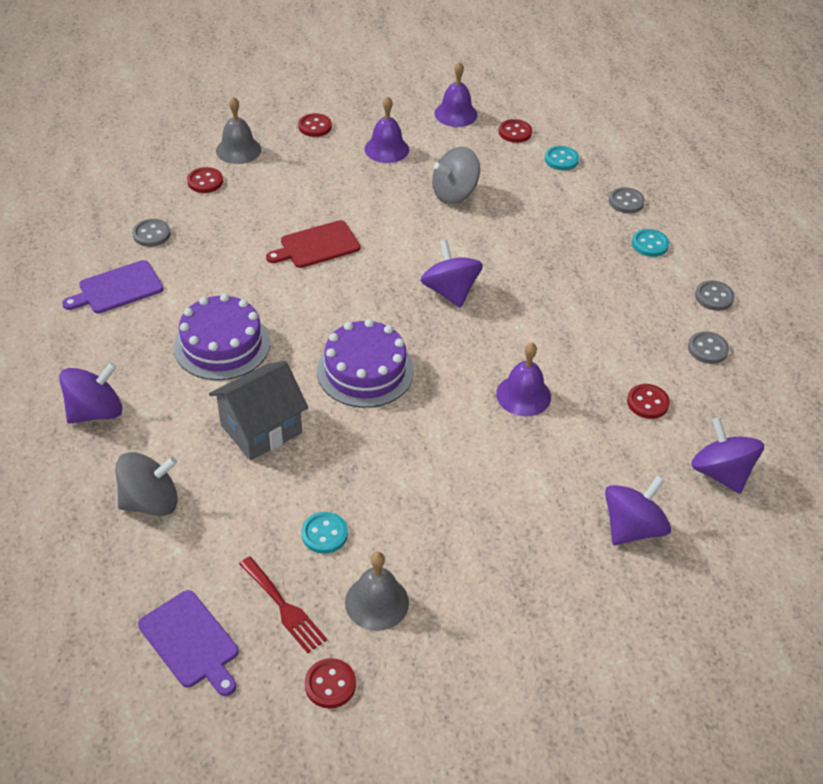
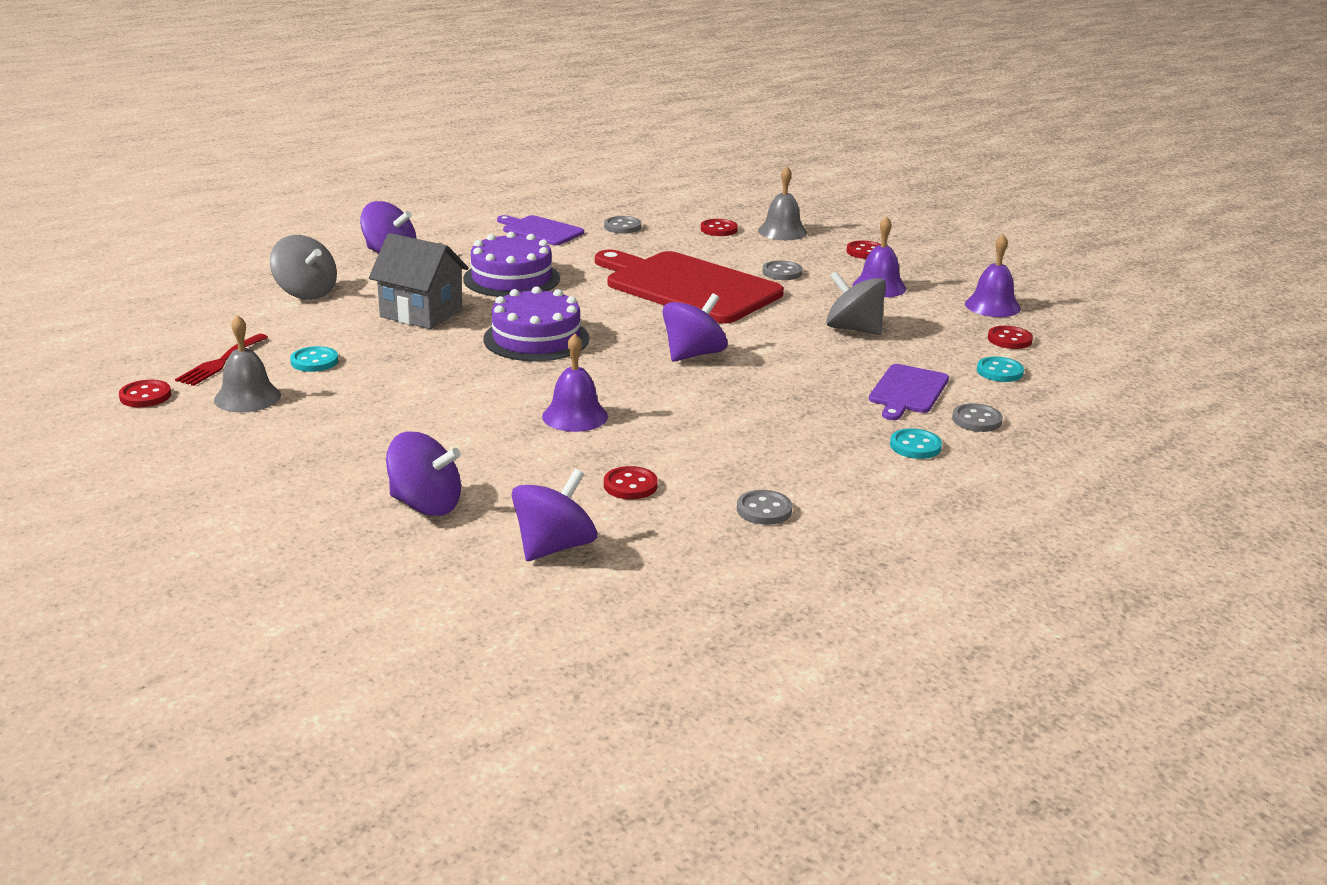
camera: 65 degrees right, 20 degrees down
purple cutting board [138,590,239,696] -> purple cutting board moved to [869,364,949,420]
red cutting board [266,220,360,268] -> red cutting board [595,250,784,324], size x1.99
grey button [695,281,735,311] -> grey button moved to [762,260,802,280]

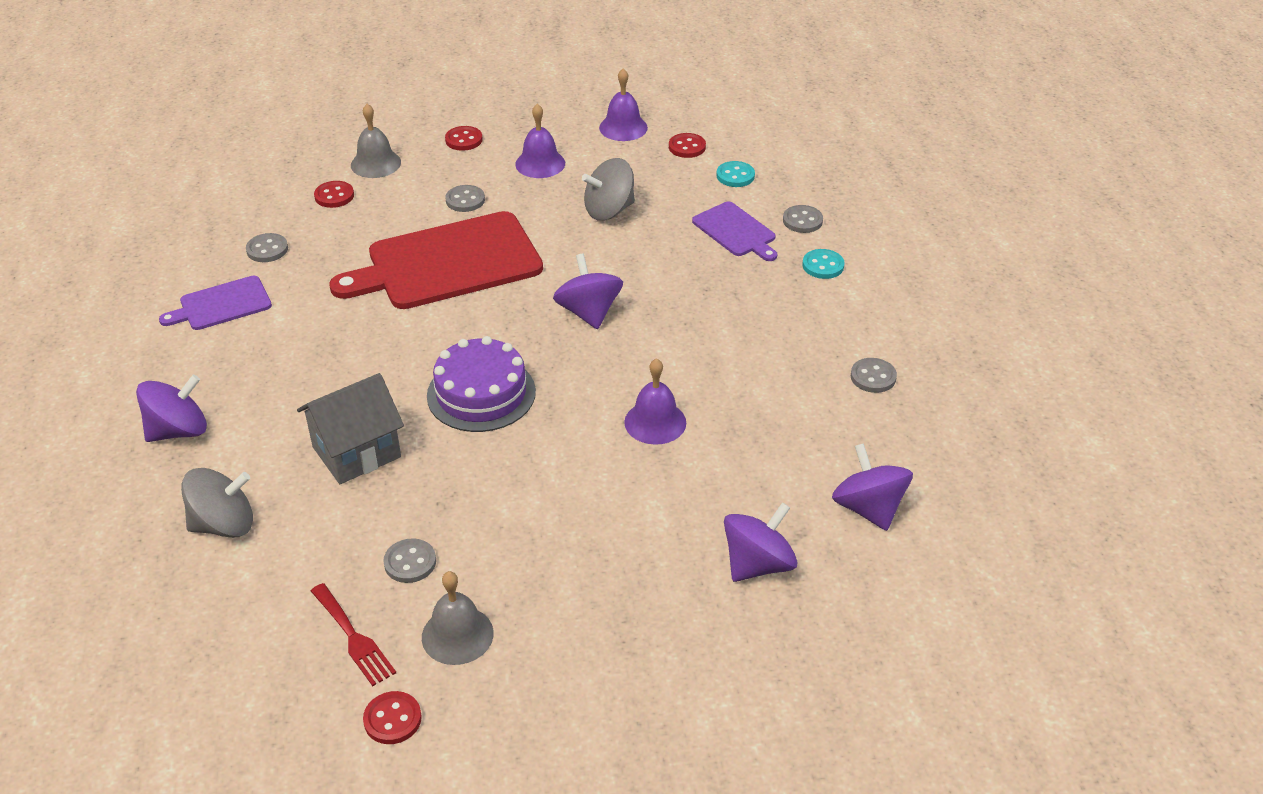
camera: 60 degrees left, 15 degrees up
turquoise button [290,346,338,372] -> grey button [383,538,436,583]
purple cake [463,232,560,297] -> none
red button [604,466,658,500] -> none

